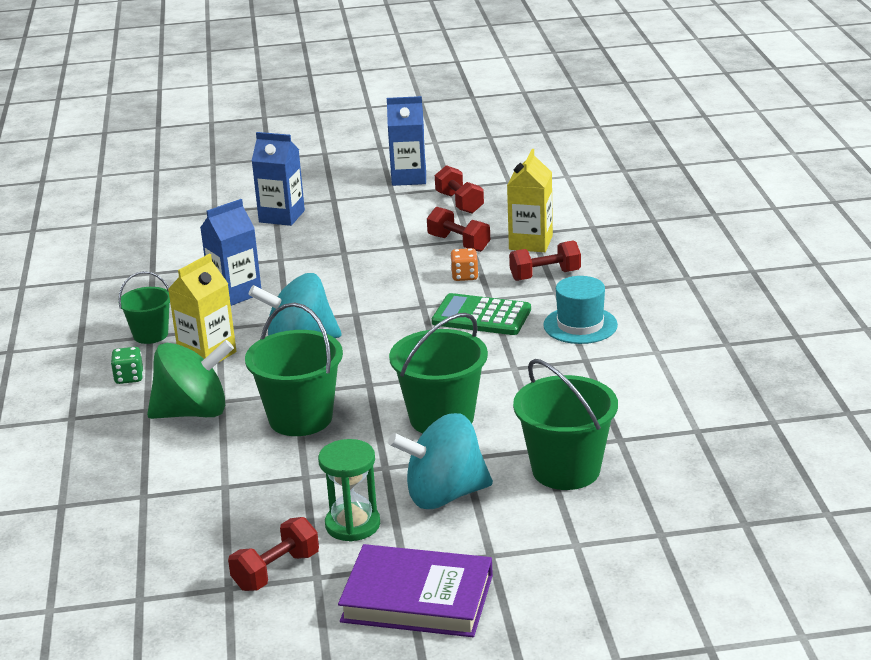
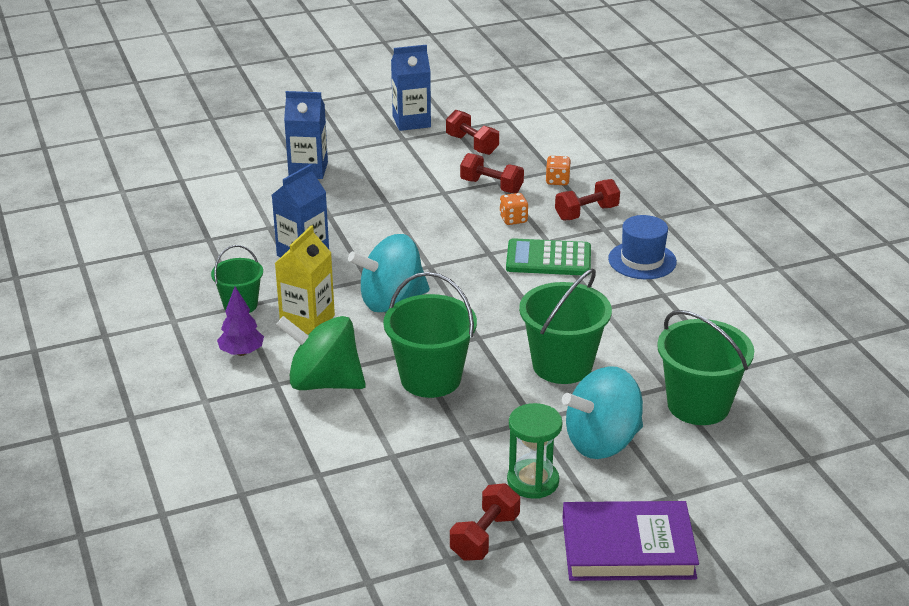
camera: 15 degrees left, 5 degrees up
green dice [111,347,143,384] -> purple tree [217,287,264,356]
green spinning top [147,340,234,419] -> green spinning top turned 135 degrees counterclockwise [276,316,366,390]
yellow carton [507,149,553,252] -> orange dice [546,156,571,185]
turquoise hat [543,276,618,344] -> blue hat [608,215,677,279]

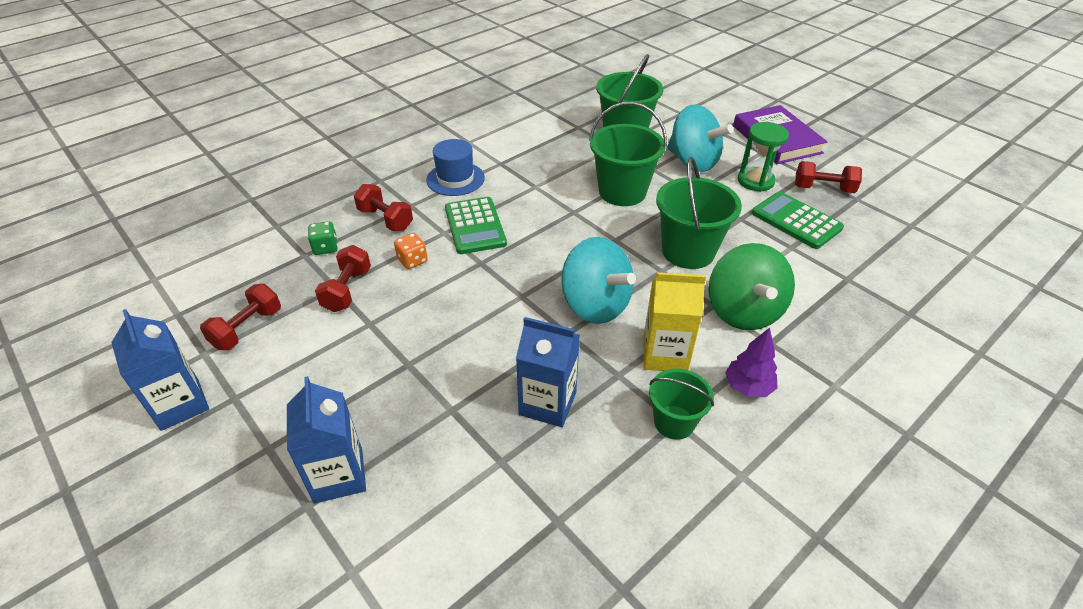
camera: 110 degrees left, 10 degrees up
orange dice [546,156,571,185] -> green dice [308,221,338,255]
none -> green calculator [752,192,844,249]

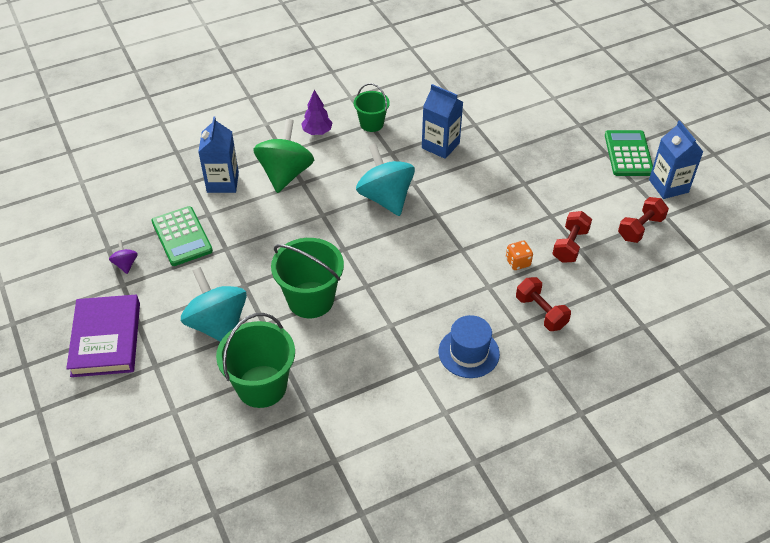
camera: 165 degrees left, 5 degrees up
blue carton [287,376,366,503] -> blue carton moved to [198,116,239,193]
green dice [308,221,338,255] -> none
green calculator [445,197,507,254] -> green calculator moved to [605,130,653,176]
yellow carton [643,272,706,371] -> none
green bucket [656,157,742,269] -> none
green hourglass [738,122,789,192] -> none
red dumbbell [795,161,862,193] -> purple spinning top [109,240,138,274]

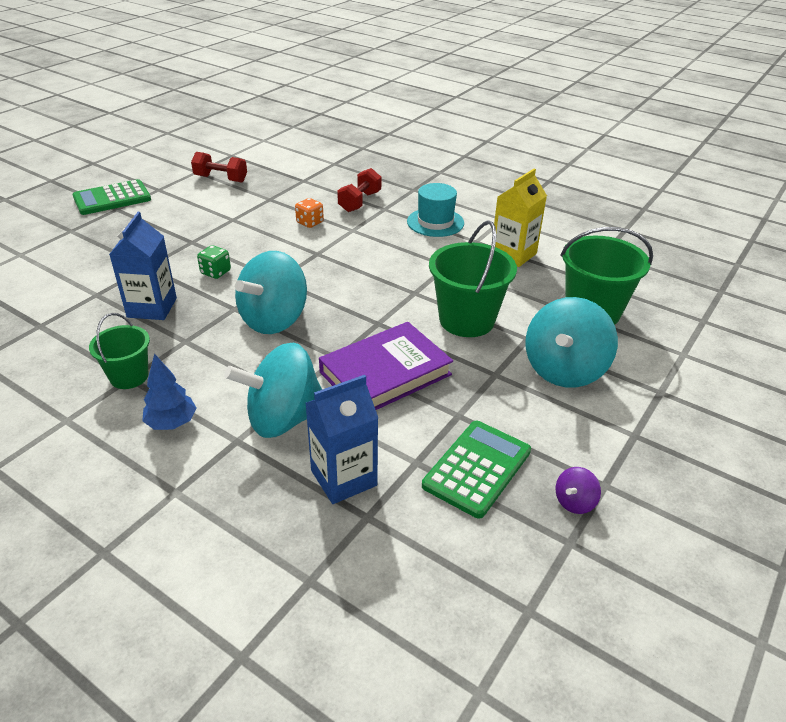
camera: 120 degrees left, 10 degrees down
purple book [66,295,140,377] -> purple book moved to [319,322,453,410]
green spinning top [253,119,314,193] -> turquoise spinning top [224,343,322,438]
purple tree [301,90,333,135] -> blue tree [142,353,197,430]
blue hat [439,315,500,378] -> turquoise hat [407,183,464,237]
red dumbbell [552,211,592,263] -> none
blue carton [649,120,703,199] -> none
none -> green dice [197,245,231,279]
none -> yellow carton [494,169,547,267]

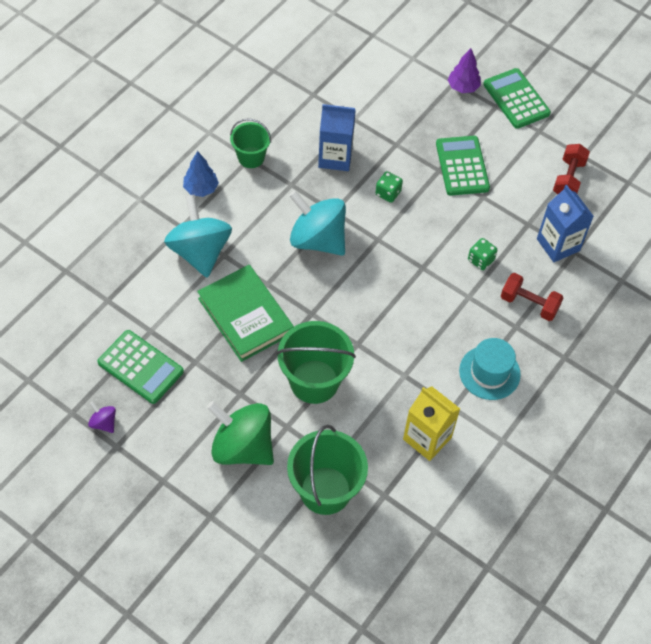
camera: 90 degrees right, 20 degrees up
orange dice [295,198,324,228] -> green dice [468,238,497,270]
blue carton [305,375,378,504] -> blue carton moved to [537,185,594,262]
purple book [319,322,453,410] -> green book [197,265,294,362]
turquoise spinning top [526,297,618,388] -> green spinning top [207,401,274,465]
none -> green calculator [436,136,490,196]
none -> purple tree [448,48,481,93]

